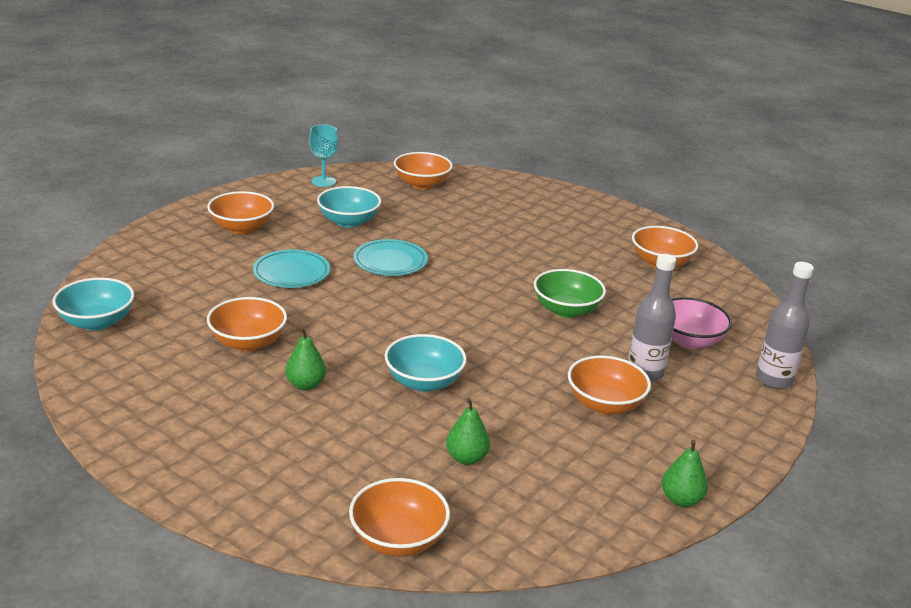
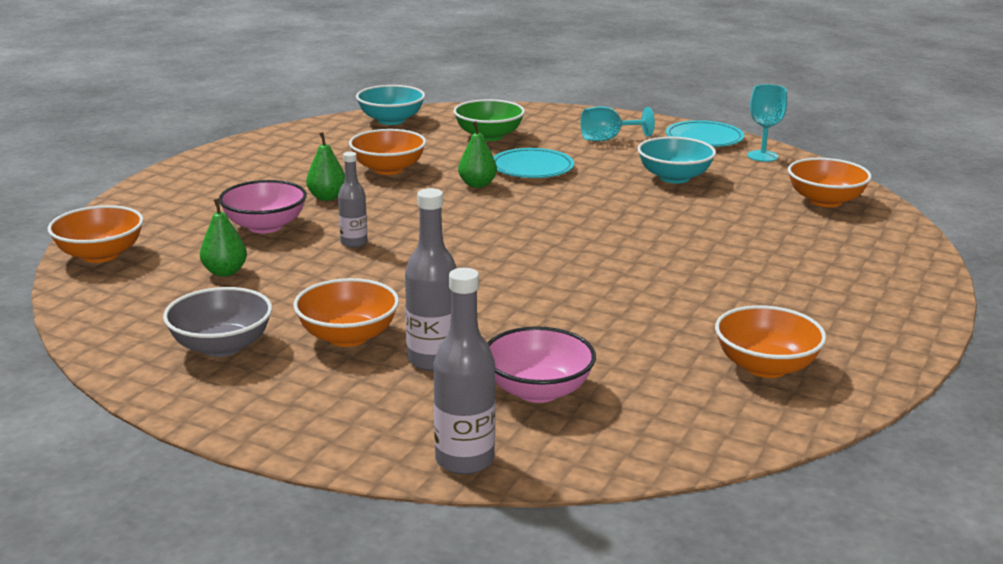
camera: 80 degrees right, 5 degrees down
orange bowl [207,191,274,234] -> turquoise goblet [581,106,655,141]
turquoise plate [353,239,428,276] -> turquoise plate moved to [666,120,744,147]
turquoise bowl [385,334,467,392] -> grey bottle [338,152,368,248]
green bowl [534,269,606,318] -> green bowl moved to [453,99,525,141]
green pear [661,440,708,507] -> green pear moved to [458,121,497,188]
none -> grey bowl [163,287,272,357]
none -> pink bowl [218,180,307,233]

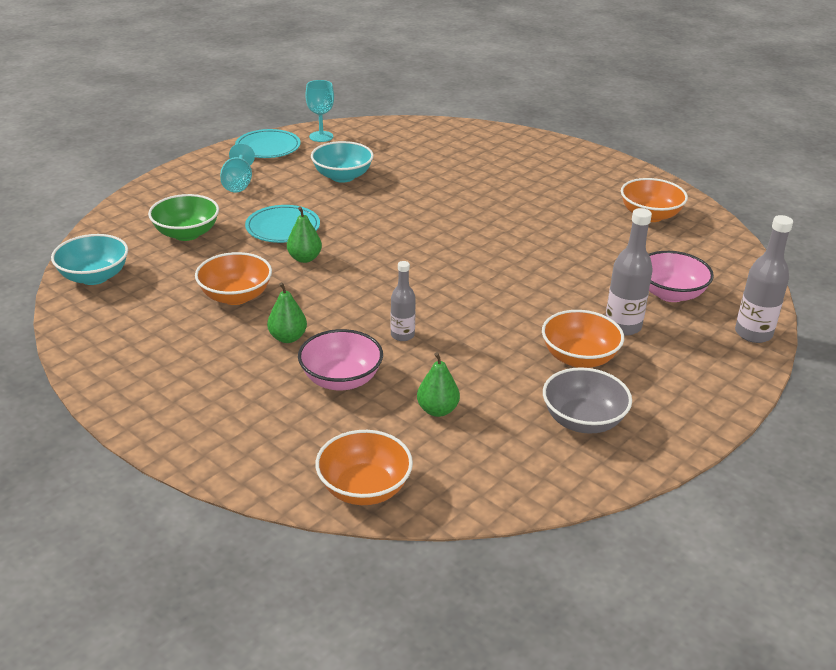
camera: 75 degrees left, 10 degrees up
orange bowl [788,158,872,207] -> none

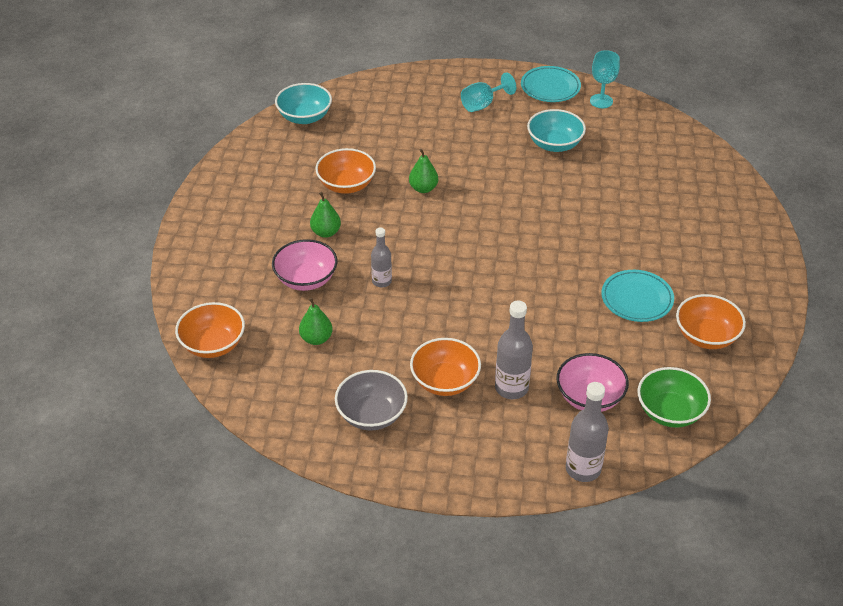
camera: 55 degrees right, 10 degrees up
green bowl [148,194,219,241] -> green bowl moved to [637,367,711,428]
turquoise plate [245,205,320,243] -> turquoise plate moved to [601,270,674,322]

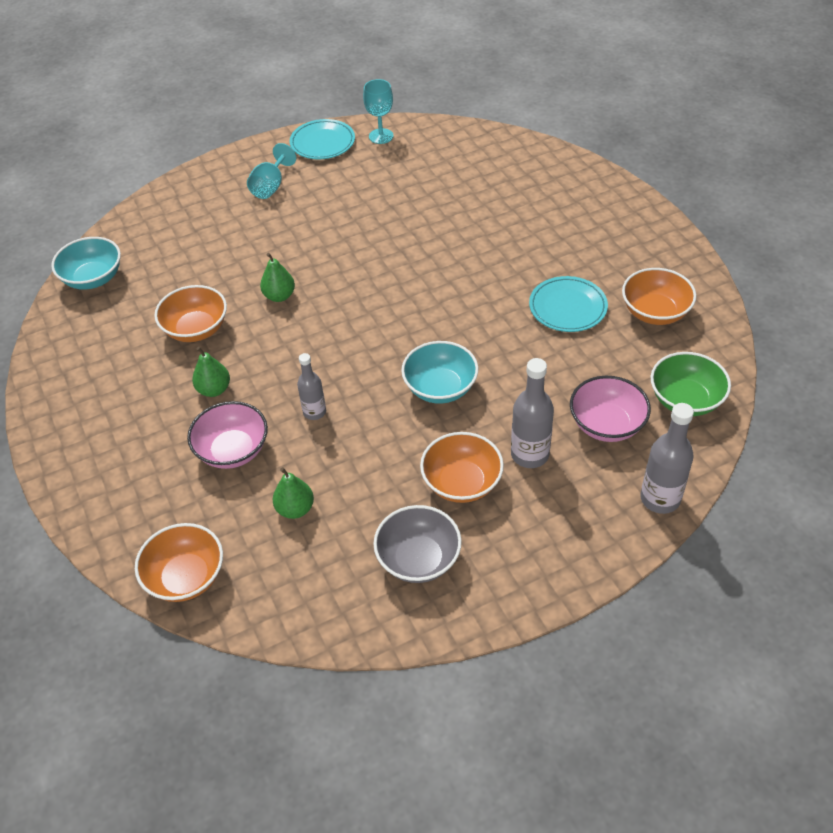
camera: 30 degrees left, 5 degrees up
turquoise bowl [527,109,586,152] -> turquoise bowl moved to [401,341,478,404]

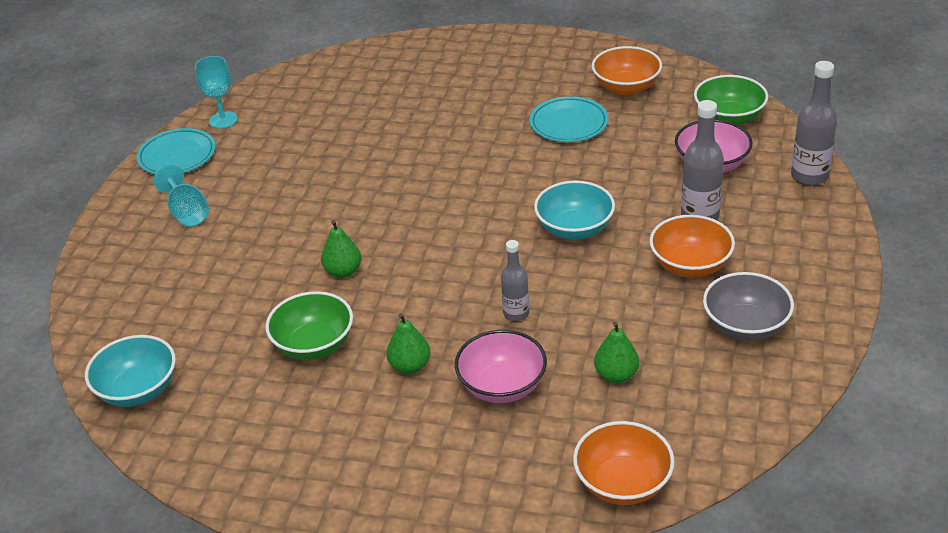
camera: 50 degrees left, 10 degrees down
orange bowl [154,285,227,342] -> green bowl [265,291,353,360]

